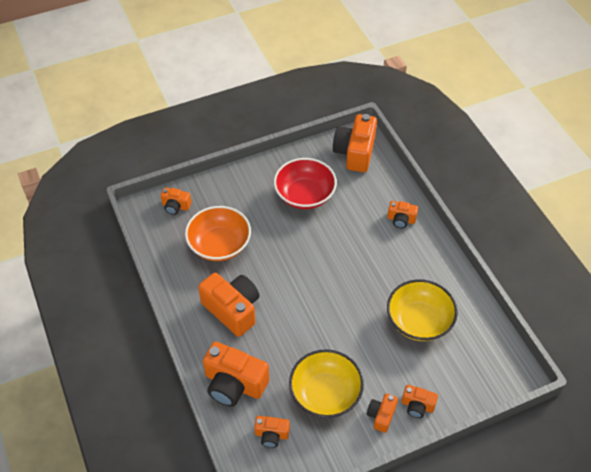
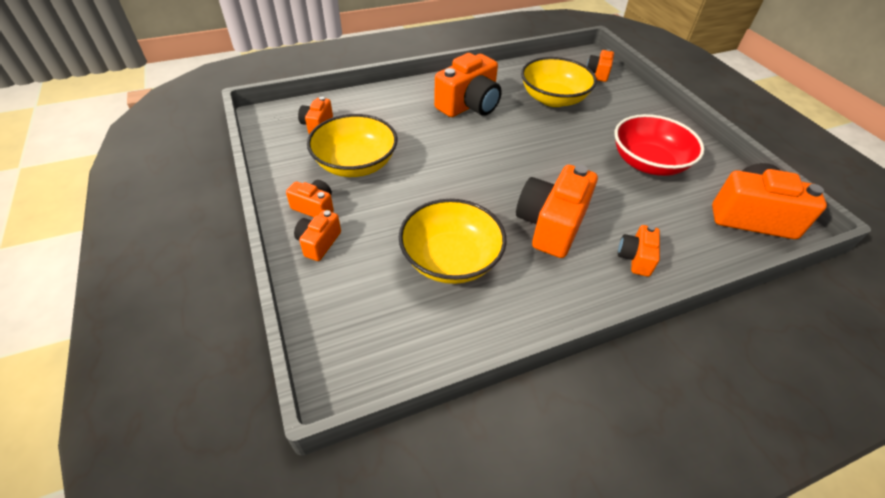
camera: 90 degrees right, 5 degrees down
orange bowl [185,206,251,261] -> yellow bowl [521,57,597,107]
orange camera [203,342,269,407] -> orange camera moved to [516,165,598,258]

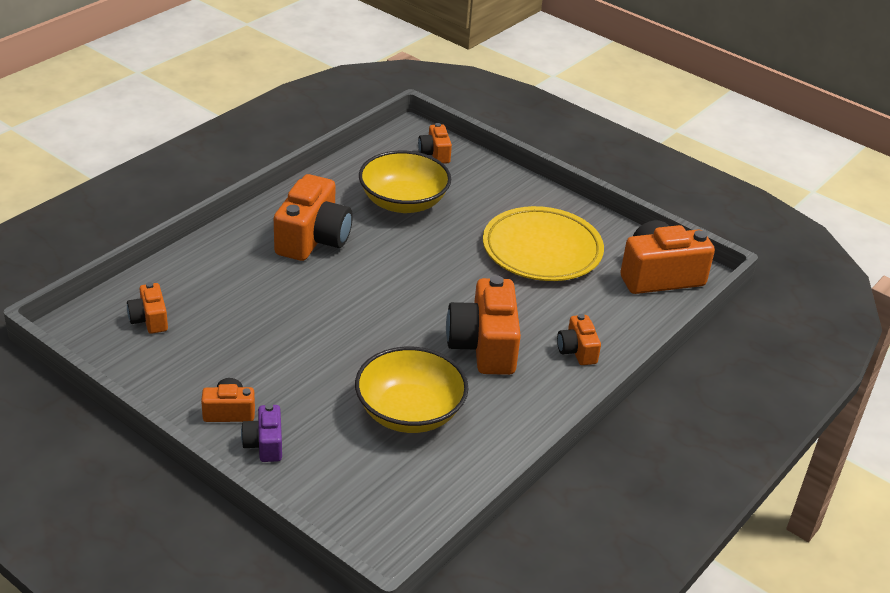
camera: 30 degrees left, 10 degrees down
orange camera [294,210,341,261] -> purple camera [241,404,282,462]
yellow bowl [307,114,397,177] -> none
red bowl [615,114,704,176] -> yellow plate [483,206,604,281]

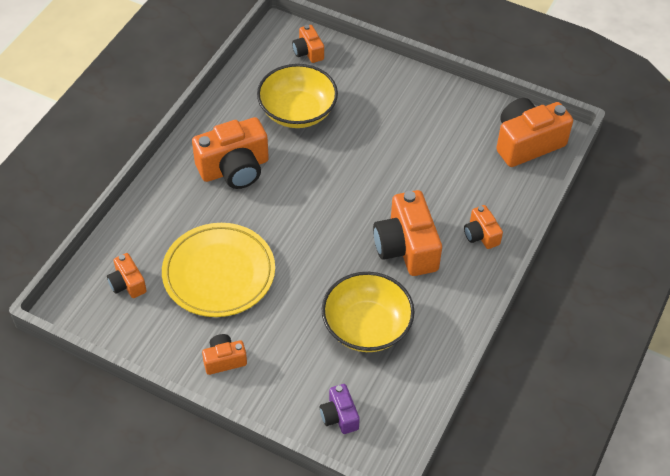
camera: 10 degrees left, 15 degrees up
purple camera [241,404,282,462] -> purple camera moved to [320,384,360,434]
orange camera [274,174,353,261] -> orange camera turned 60 degrees clockwise [192,117,269,189]
yellow plate [483,206,604,281] -> yellow plate moved to [162,223,275,317]

